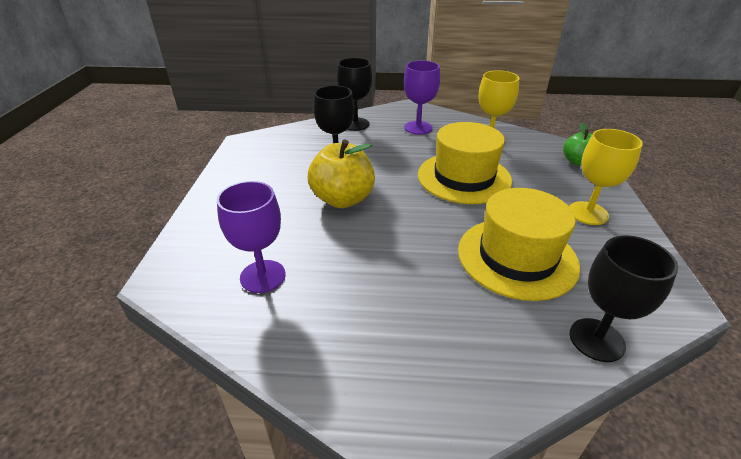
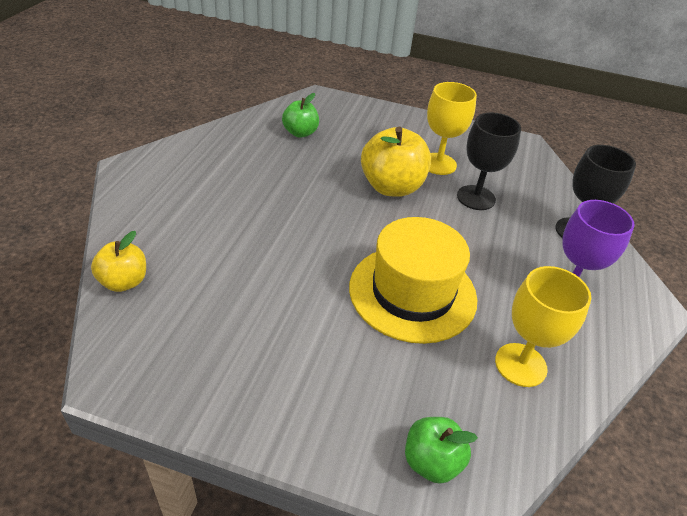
camera: 100 degrees right, 5 degrees up
purple goblet [217,181,286,293] -> green apple [282,93,319,138]
yellow hat [458,188,580,301] -> none
yellow goblet [569,129,643,225] -> yellow goblet moved to [427,82,477,175]
black goblet [569,235,678,362] -> yellow apple [91,231,146,292]

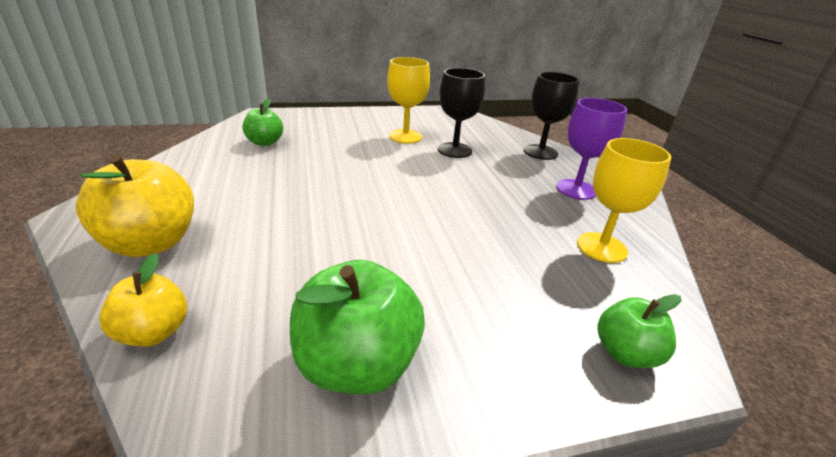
camera: 30 degrees left, 10 degrees down
yellow hat [349,217,477,344] -> none
yellow apple [361,127,431,197] -> yellow apple moved to [76,154,194,257]
none -> green apple [290,260,425,394]

